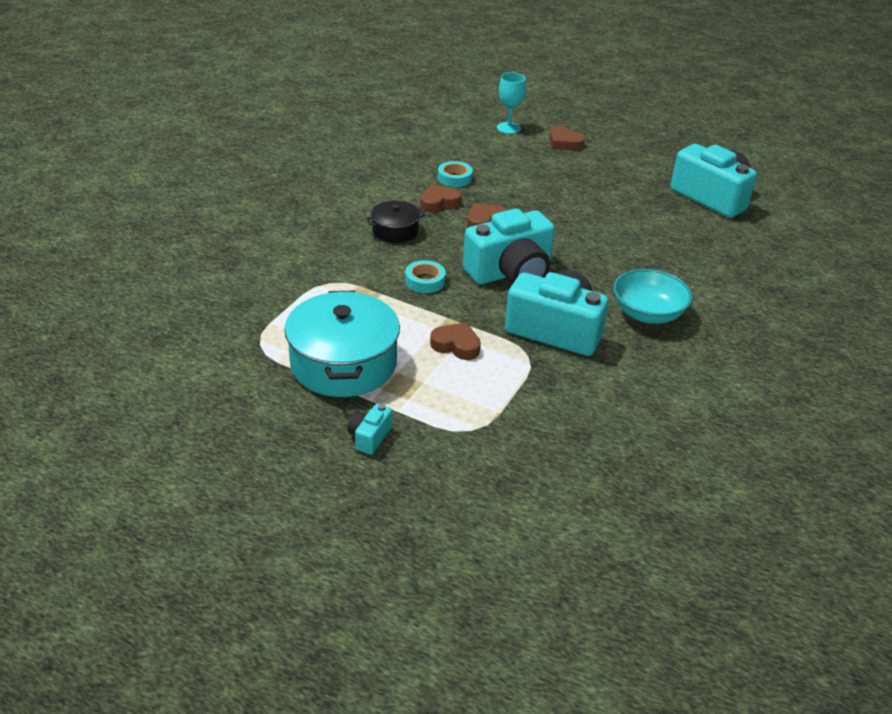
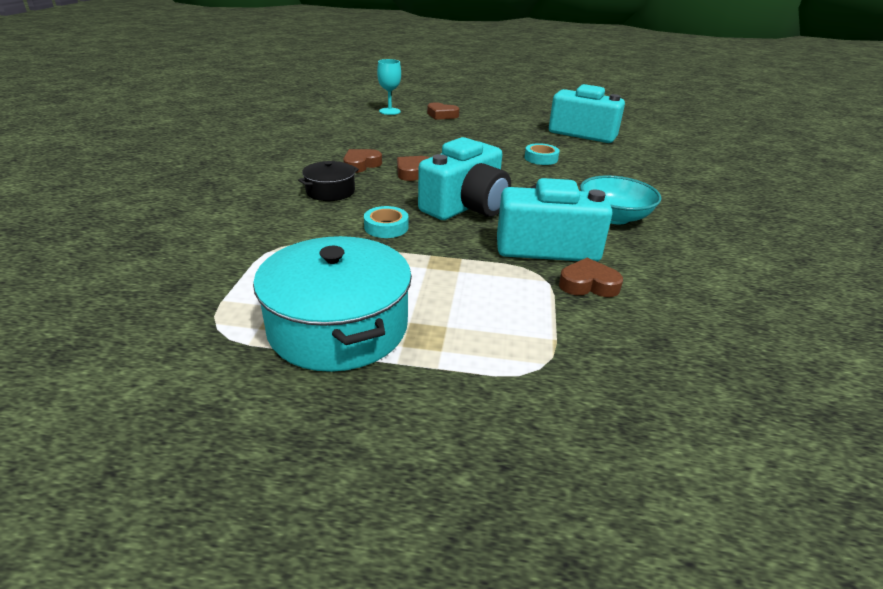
camera: 20 degrees left, 5 degrees down
turquoise camera [347,404,392,455] -> none
brown heart [430,322,481,360] -> brown heart moved to [559,258,623,297]
turquoise tape [438,161,473,187] -> turquoise tape moved to [524,143,560,165]

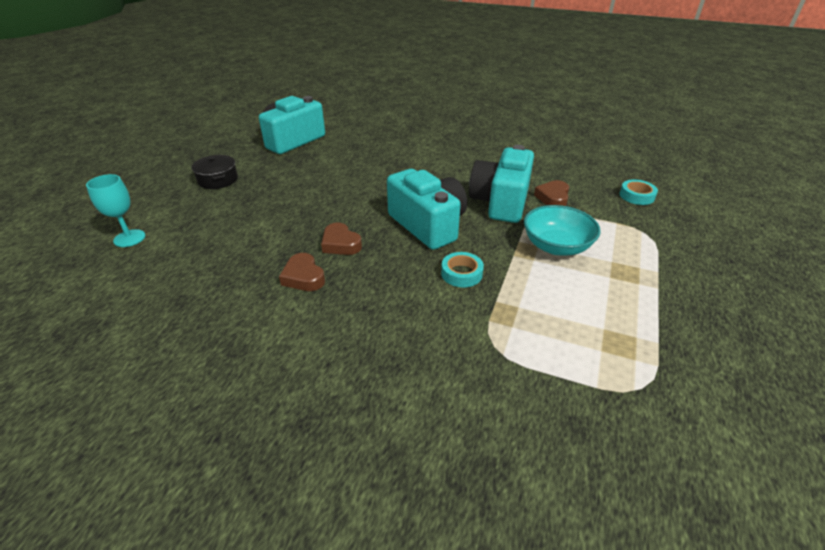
camera: 75 degrees left, 5 degrees up
turquoise pot [253,236,412,372] -> none
black pot [298,161,359,201] -> black pot moved to [192,155,238,189]
brown heart [427,102,459,120] -> none
turquoise tape [524,143,560,165] -> turquoise tape moved to [619,180,658,205]
turquoise bowl [580,175,662,224] -> turquoise bowl moved to [524,205,601,256]

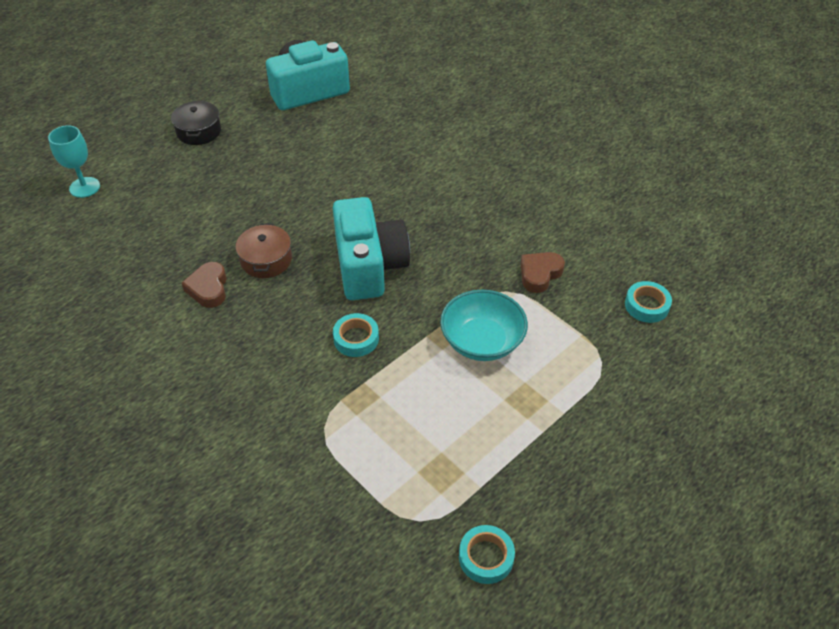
camera: 25 degrees right, 10 degrees up
brown heart [321,222,362,255] -> brown pot [236,223,292,278]
turquoise camera [469,145,534,223] -> none
none -> turquoise tape [459,525,515,584]

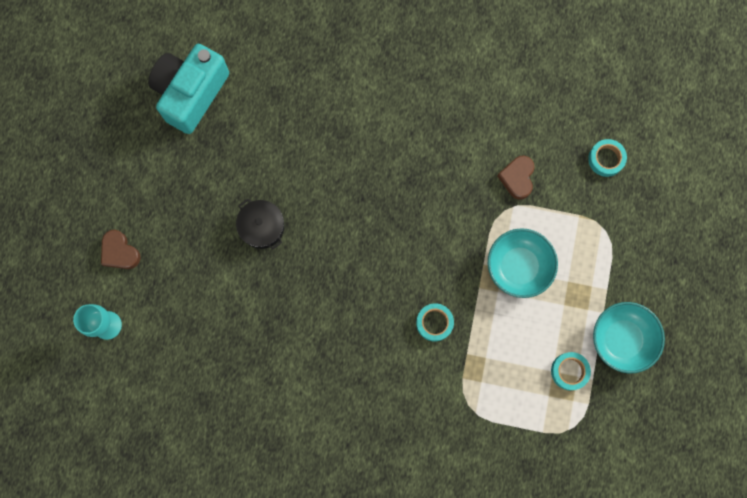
camera: 35 degrees left, 30 degrees up
black pot [171,100,221,145] -> black pot moved to [236,198,284,249]
brown heart [182,262,227,308] -> brown heart moved to [101,230,141,269]
brown pot [236,223,292,278] -> none
turquoise camera [333,197,410,300] -> none
turquoise tape [459,525,515,584] -> turquoise tape moved to [551,352,591,390]
none -> turquoise bowl [593,302,665,374]

